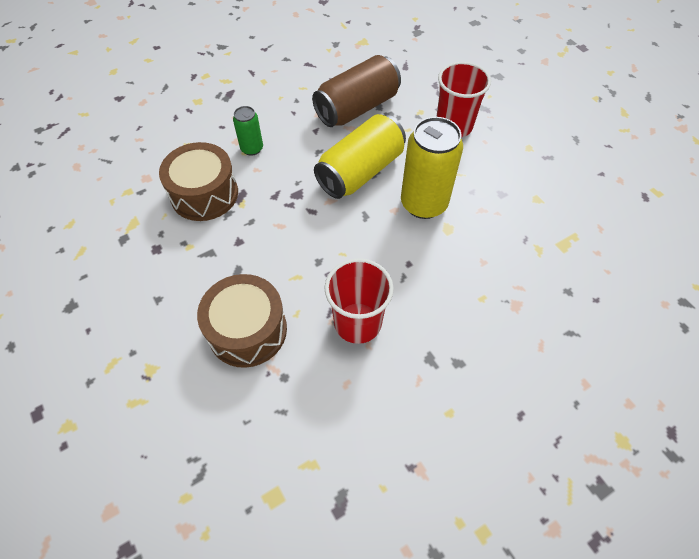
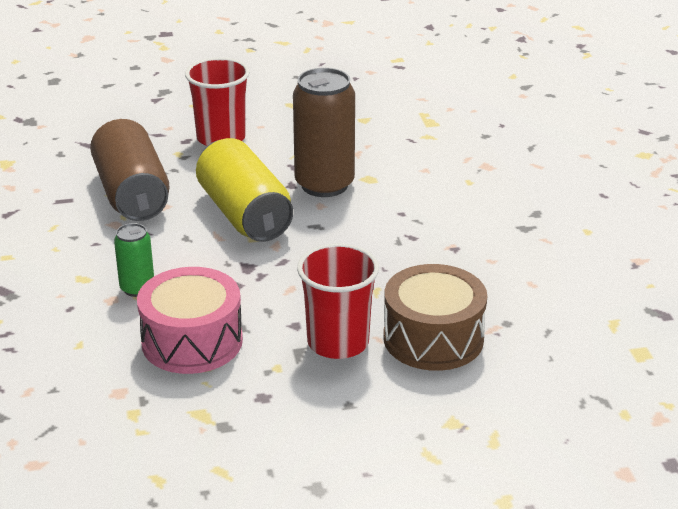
camera: 70 degrees left, 25 degrees down
brown drum [159,142,238,221] -> pink drum [137,267,243,374]
red cup [324,258,394,344] -> red cup moved to [297,243,379,359]
yellow can [401,117,463,219] -> brown can [293,68,355,197]

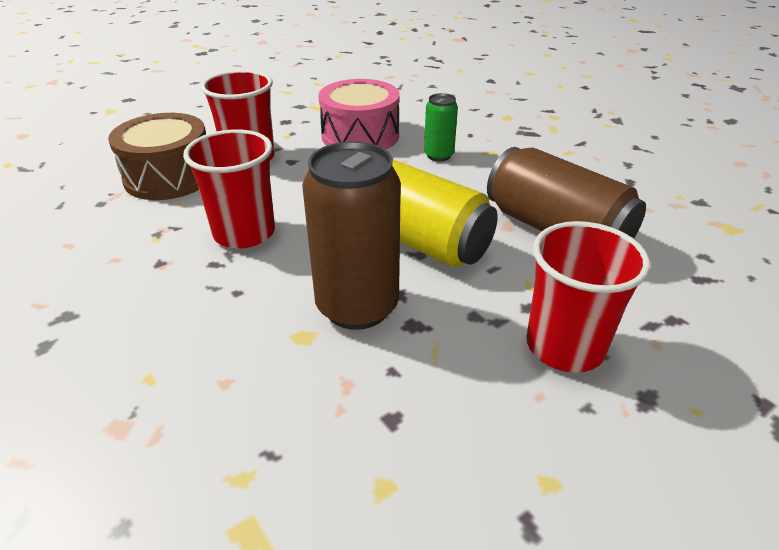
camera: 155 degrees right, 5 degrees up
none -> red cup [183,130,275,248]

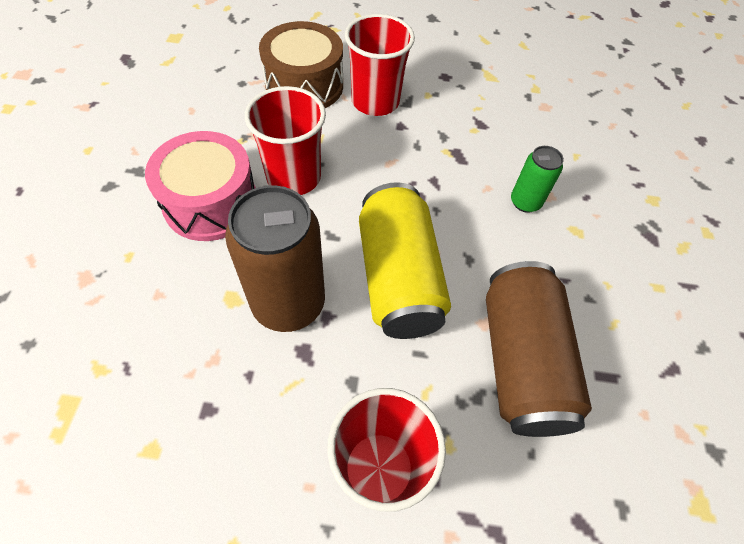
camera: 40 degrees right, 20 degrees up
pink drum [318,79,400,150] -> pink drum moved to [145,131,256,241]

